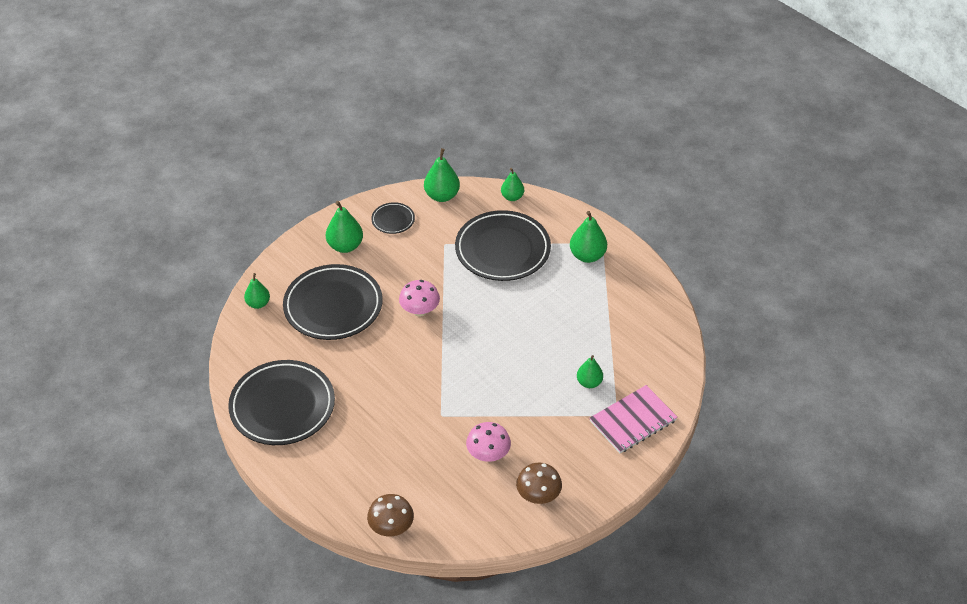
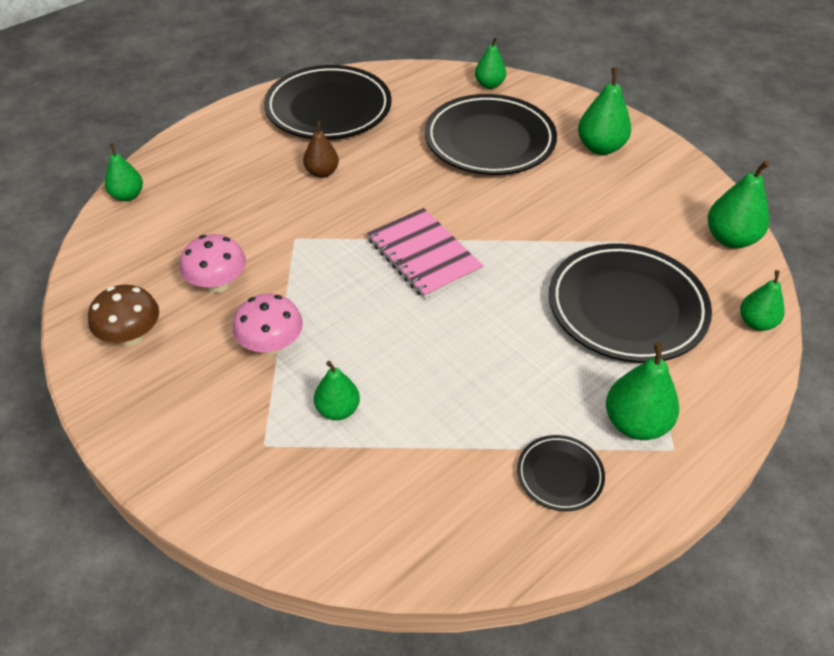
camera: 90 degrees right, 0 degrees up
brown mushroom [367,494,414,536] -> green pear [105,143,143,201]
black plate [371,202,415,234] -> black plate moved to [517,435,605,511]
pink mushroom [399,280,440,317] -> pink mushroom moved to [233,293,303,356]
pink notebook [590,385,677,453] -> pink notebook moved to [367,208,484,299]
none -> brown pear [303,121,339,178]

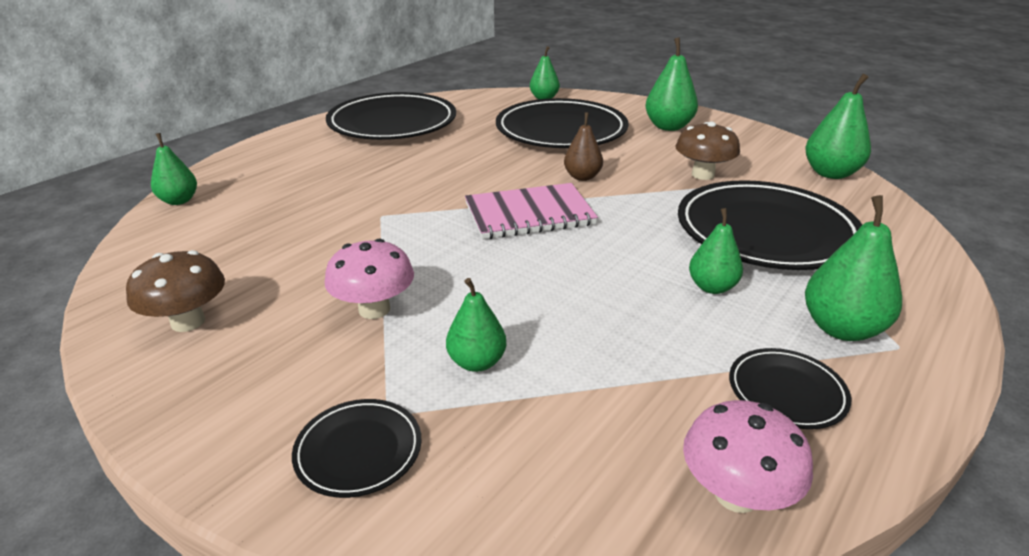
camera: 10 degrees left, 15 degrees down
pink mushroom [180,234,246,293] -> pink mushroom moved to [683,400,813,513]
brown pear [303,121,339,178] -> brown pear moved to [564,112,603,181]
pink notebook [367,208,484,299] -> pink notebook turned 60 degrees counterclockwise [465,183,598,239]
green pear [740,270,785,331] -> green pear moved to [689,208,743,294]
none -> black plate [292,399,421,498]
none -> brown mushroom [676,121,740,180]

